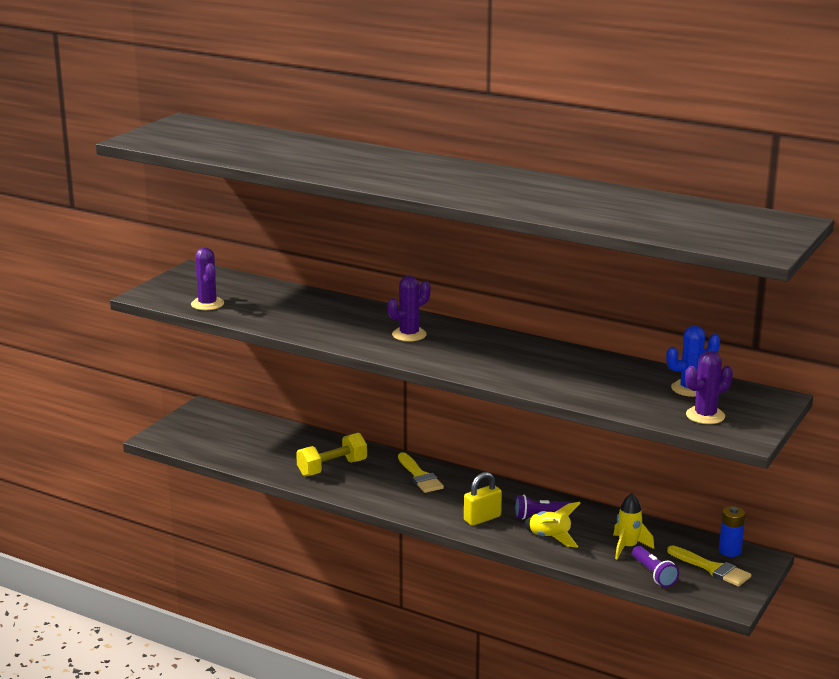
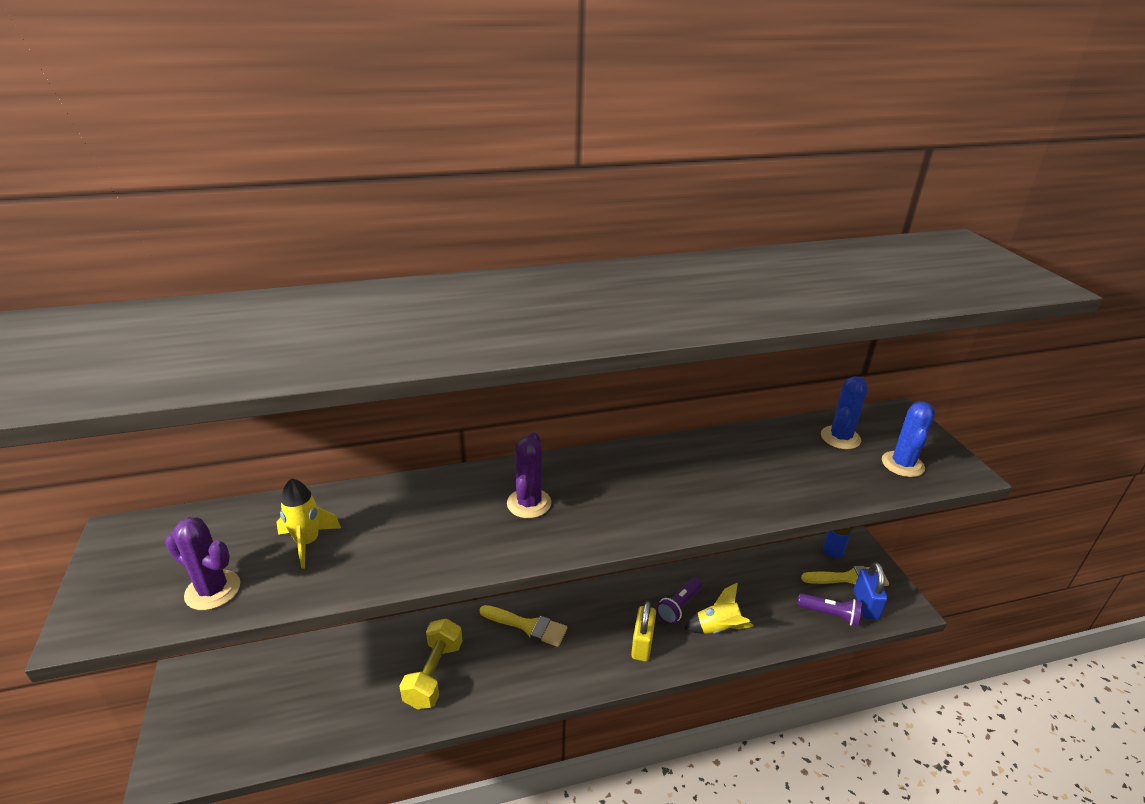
camera: 45 degrees left, 10 degrees up
yellow rocket [613,493,654,559] -> yellow rocket moved to [276,478,341,569]
purple cactus [685,351,733,424] -> blue cactus [882,401,935,477]
none -> blue padlock [854,562,888,619]

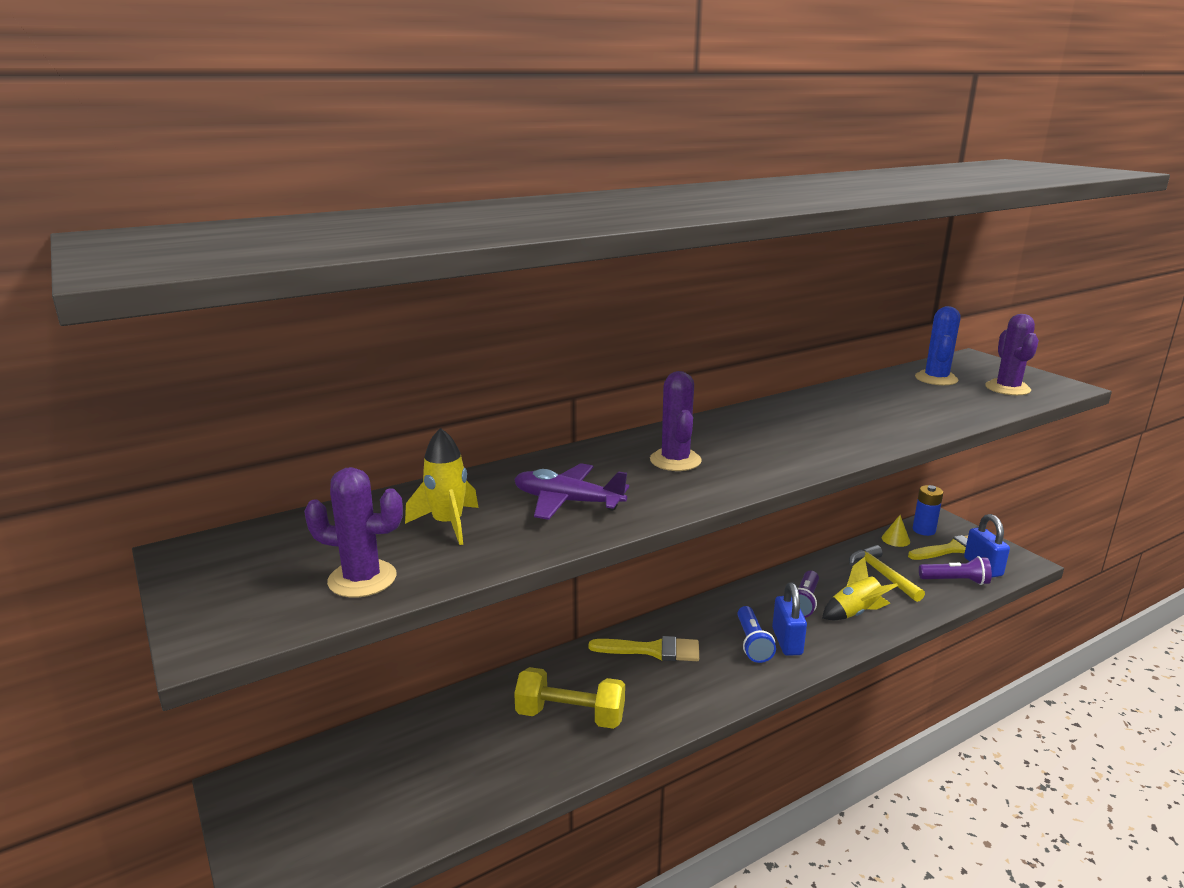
camera: 15 degrees left, 10 degrees down
yellow dumbbell [399,618,462,709] -> yellow dumbbell turned 75 degrees counterclockwise [514,667,625,729]
yellow padlock [631,600,656,661] -> blue padlock [772,582,807,656]
blue cactus [882,401,935,477] -> purple cactus [985,314,1039,395]
none -> purple plane [514,463,629,520]
none -> blue flashlight [737,606,776,663]
none -> yellow hammer [849,545,925,602]
none -> yellow cone [882,515,910,547]

